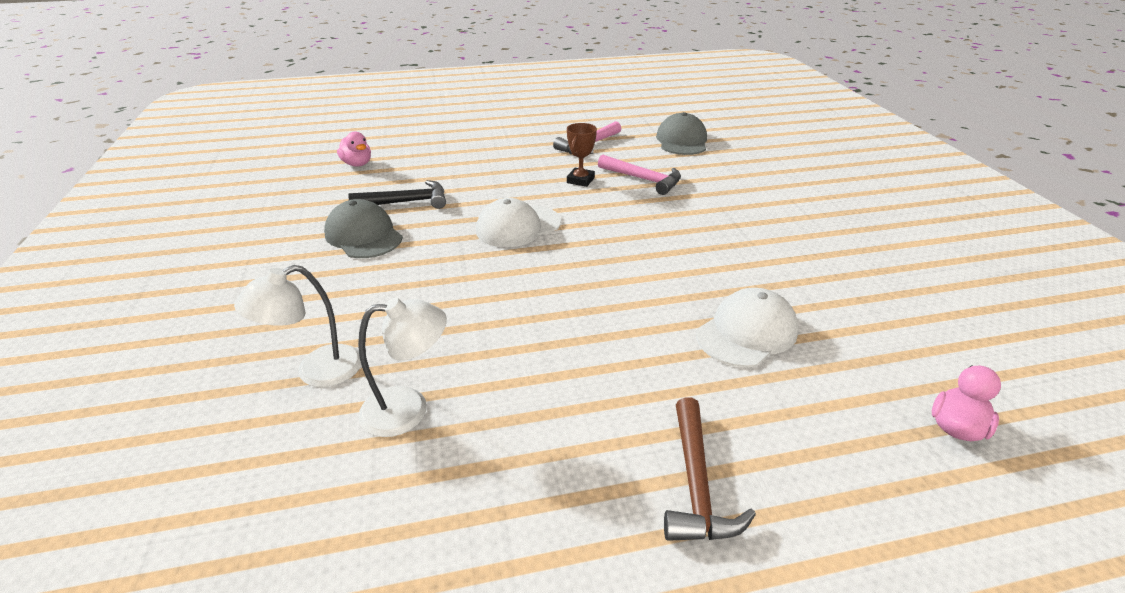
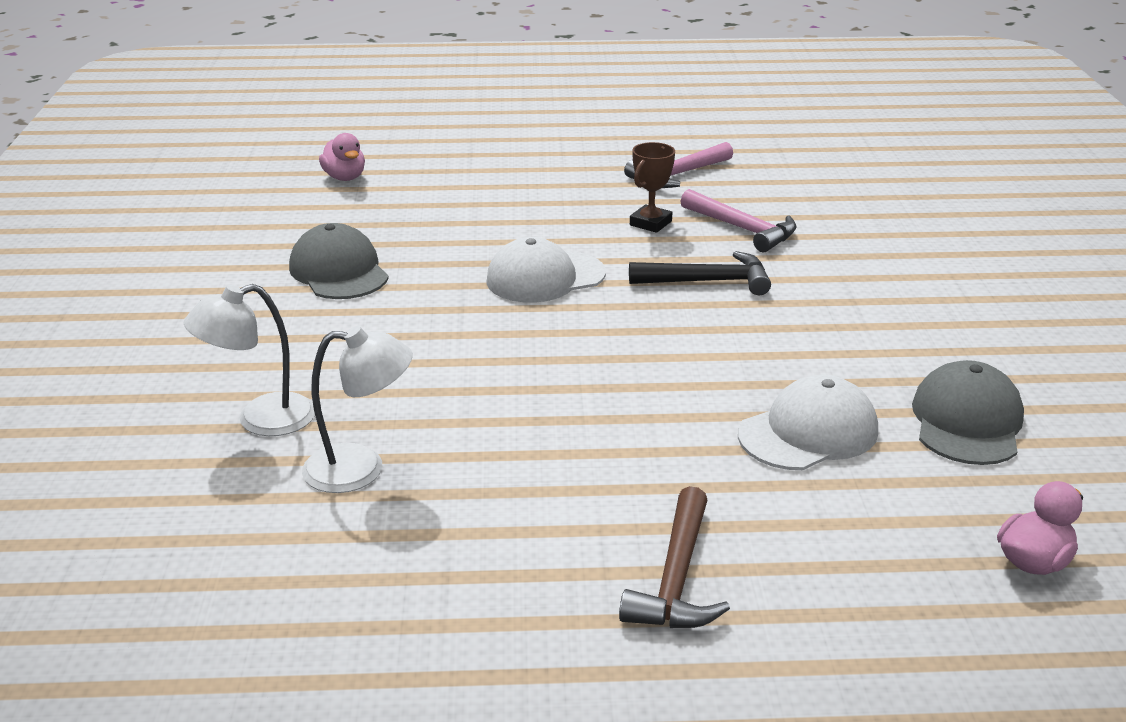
camera: 10 degrees right, 5 degrees down
black hammer [348,180,446,209] -> black hammer moved to [629,251,771,295]
grey cap [656,112,707,155] -> grey cap moved to [912,360,1024,465]

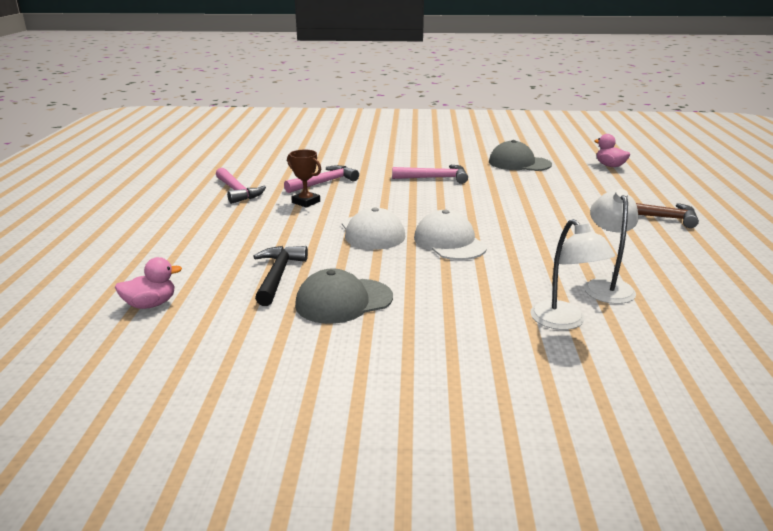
camera: 85 degrees left, 5 degrees down
black hammer [629,251,771,295] -> black hammer moved to [253,246,308,306]
white cap [738,375,878,470] -> white cap moved to [414,210,487,260]
none -> pink hammer [392,165,468,184]

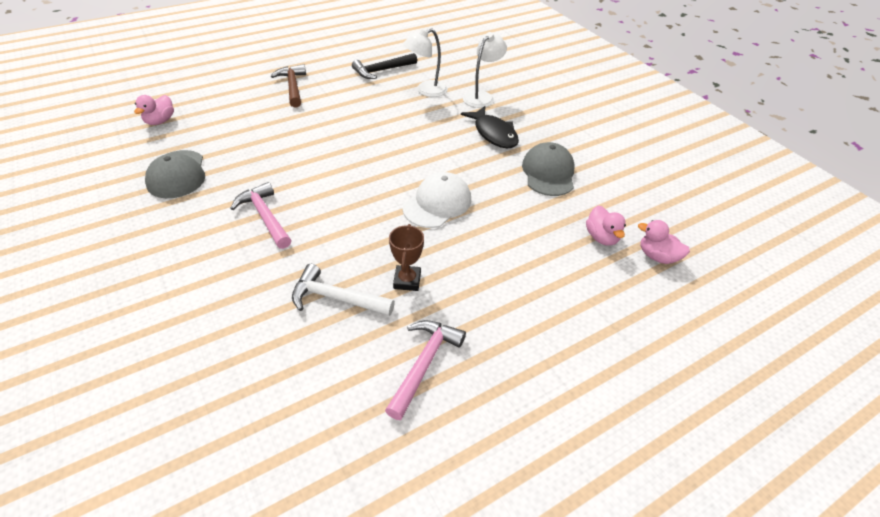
camera: 125 degrees left, 20 degrees up
black hammer [253,246,308,306] -> black hammer moved to [352,53,417,79]
pink hammer [284,165,359,193] -> white hammer [292,264,395,316]
grey cap [295,269,393,324] -> grey cap turned 120 degrees counterclockwise [522,142,575,196]
white cap [414,210,487,260] -> none
none -> black fish [461,106,519,148]
none -> pink duck [586,205,626,246]

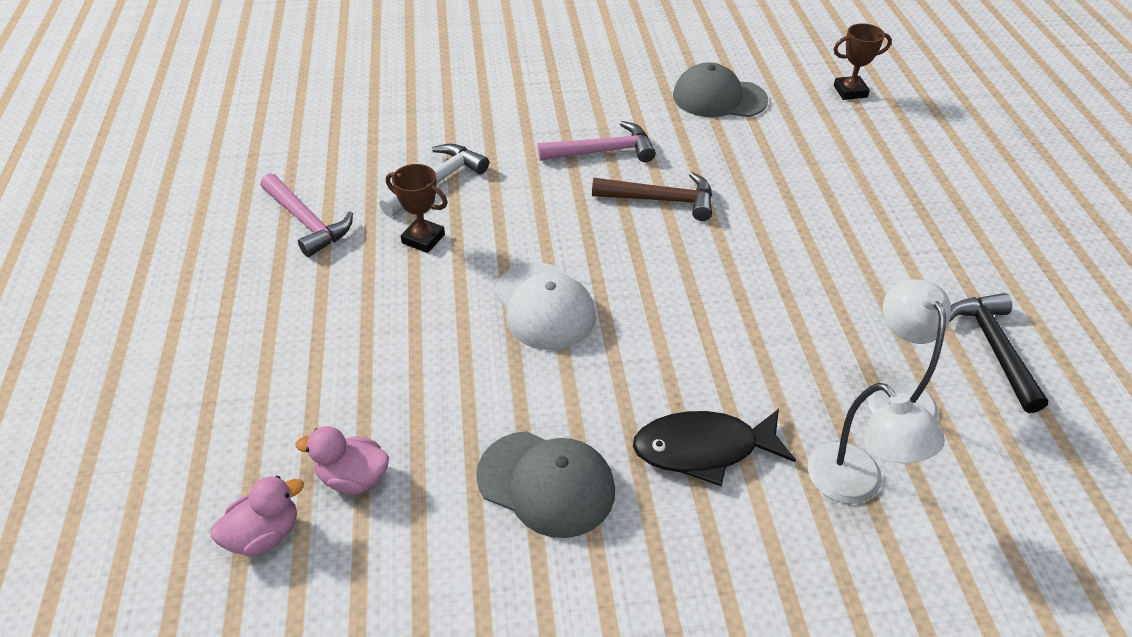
camera: 115 degrees right, 0 degrees up
pink duck [134,95,174,125] -> brown trophy [834,23,892,100]
brown hammer [271,64,306,108] -> brown hammer moved to [592,172,712,221]

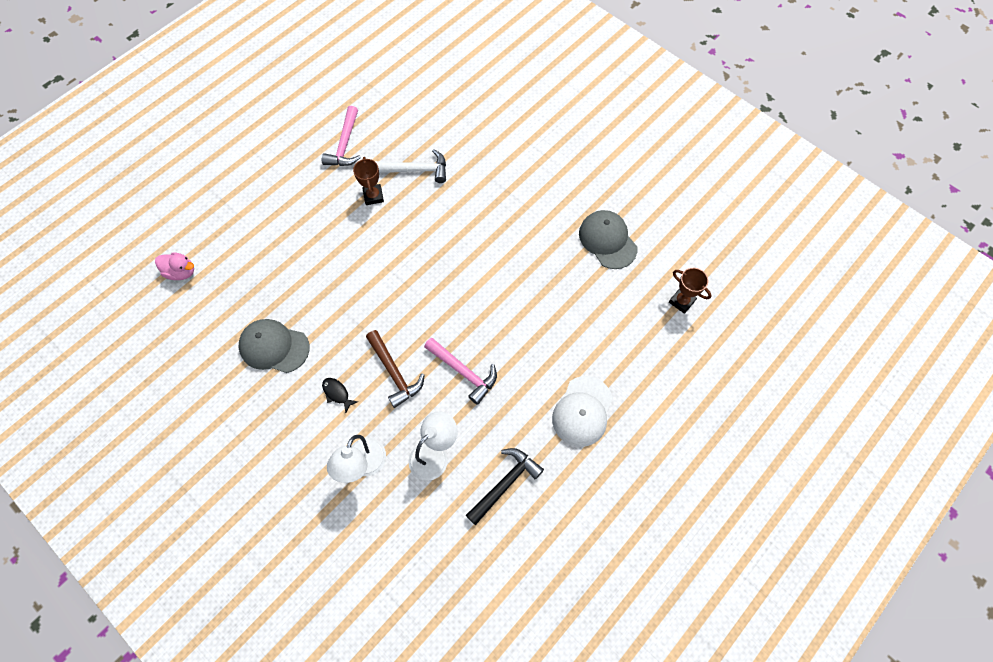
camera: 50 degrees right, 20 degrees up
pink duck [295,426,389,494] -> none
grey cap [476,431,615,538] -> grey cap turned 120 degrees clockwise [239,319,310,373]
white cap [494,263,596,350] -> white cap moved to [552,376,613,447]
pink hammer [537,121,656,162] -> pink hammer moved to [424,338,497,405]
brown hammer [592,172,712,221] -> brown hammer moved to [366,330,425,408]
black fish [633,409,796,486] -> black fish [322,378,358,413], size x0.51

